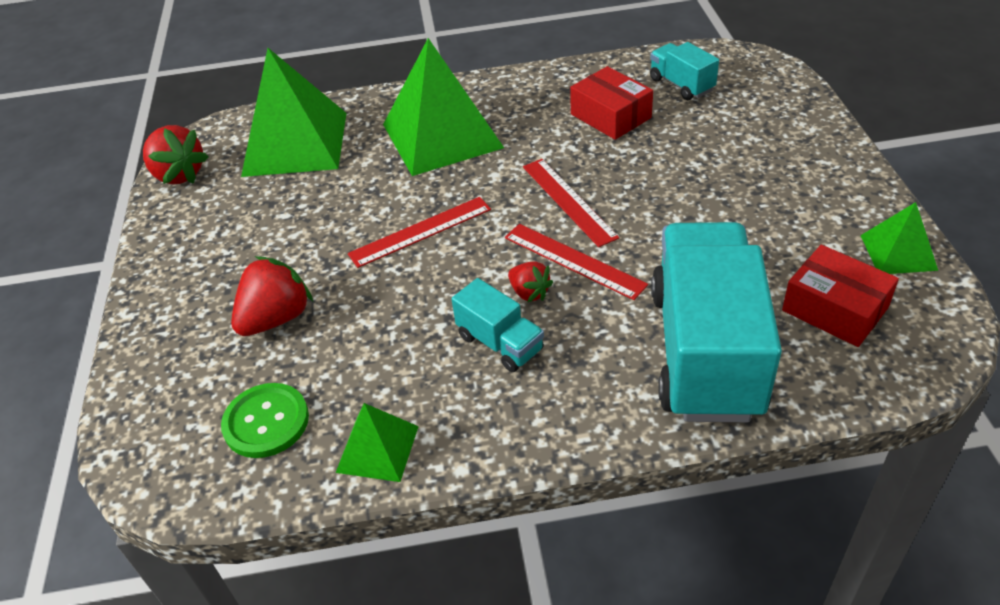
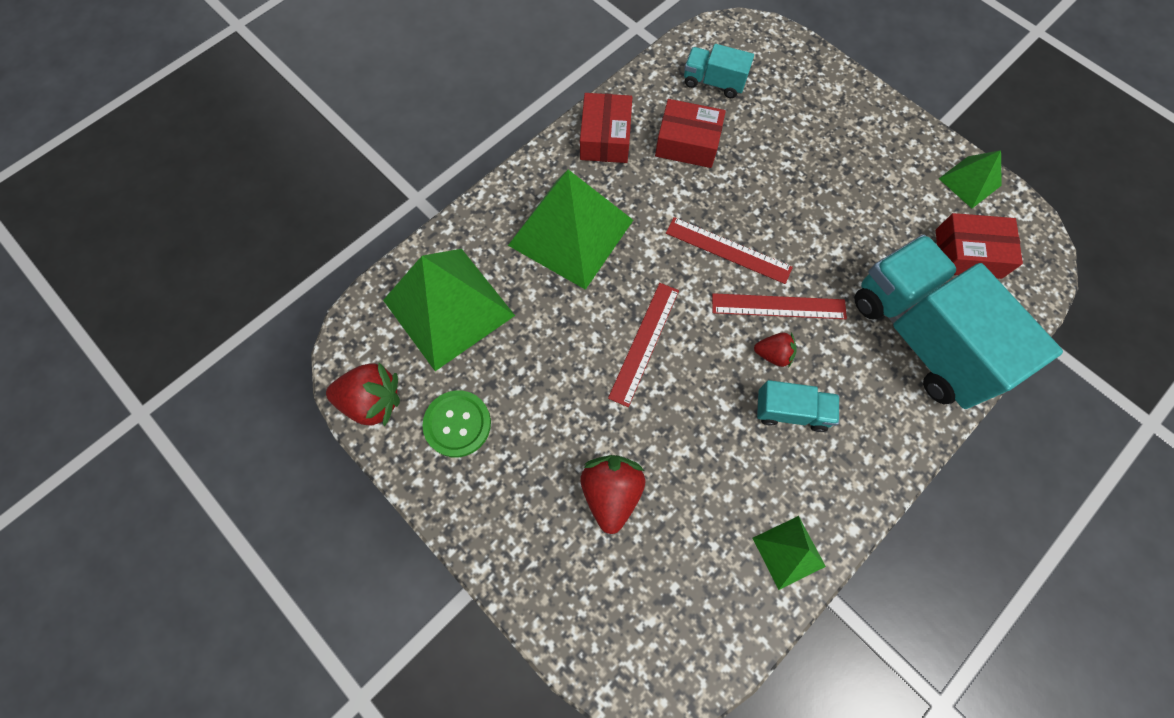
camera: 40 degrees left, 25 degrees up
green button [221,383,309,458] -> green button moved to [422,390,491,457]
none -> red box [580,93,632,163]

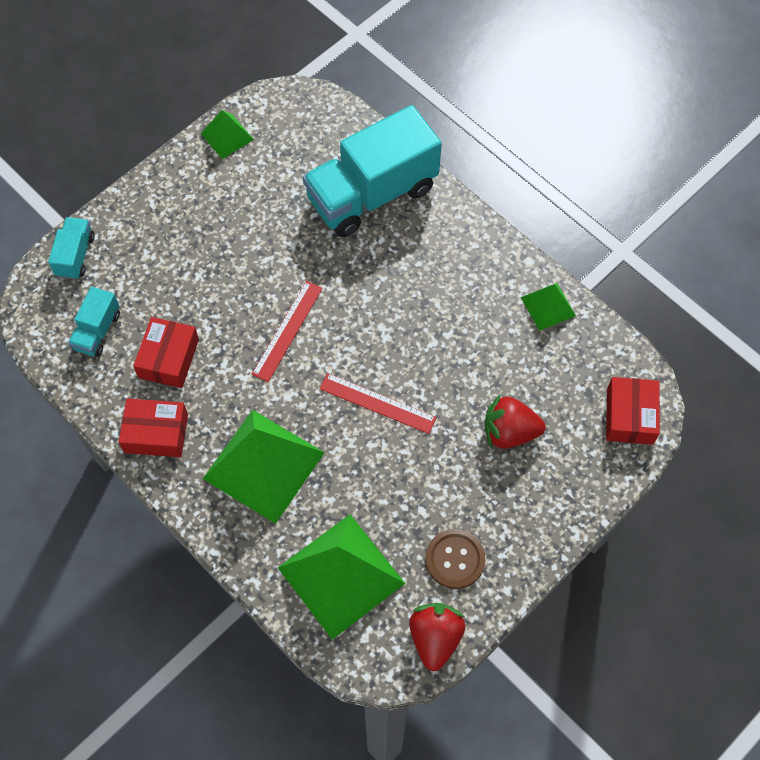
camera: 90 degrees left, 5 degrees down
green button [422,390,491,457] -> brown button [426,529,485,589]
red ruler [712,293,847,319] -> none
red strawberry [754,333,797,368] -> none
turquoise truck [757,380,839,432] -> turquoise truck moved to [48,217,95,279]
red box [936,213,1023,279] -> red box moved to [606,377,660,445]

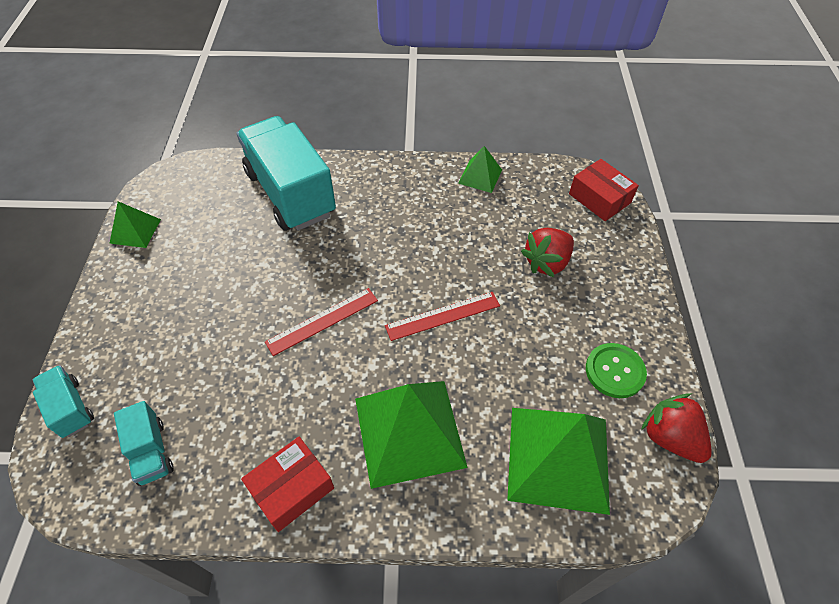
camera: 45 degrees left, 10 degrees down
red box [133,317,199,388] -> none
red ruler [252,281,323,382] -> red ruler turned 75 degrees clockwise [265,288,378,356]
turquoise truck [303,105,442,237] -> turquoise truck turned 135 degrees clockwise [237,116,336,231]
brown button [426,529,485,589] -> green button [586,343,647,398]

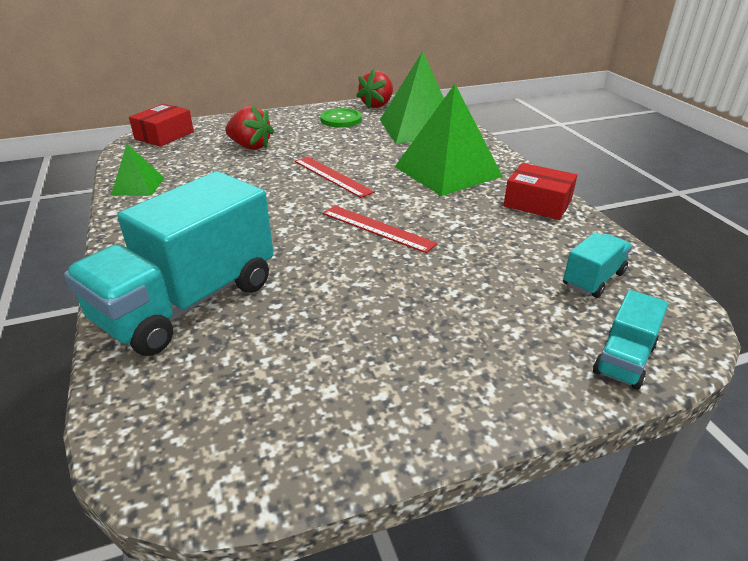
camera: 110 degrees left, 20 degrees down
green pyramid [109,201,161,248] -> none

